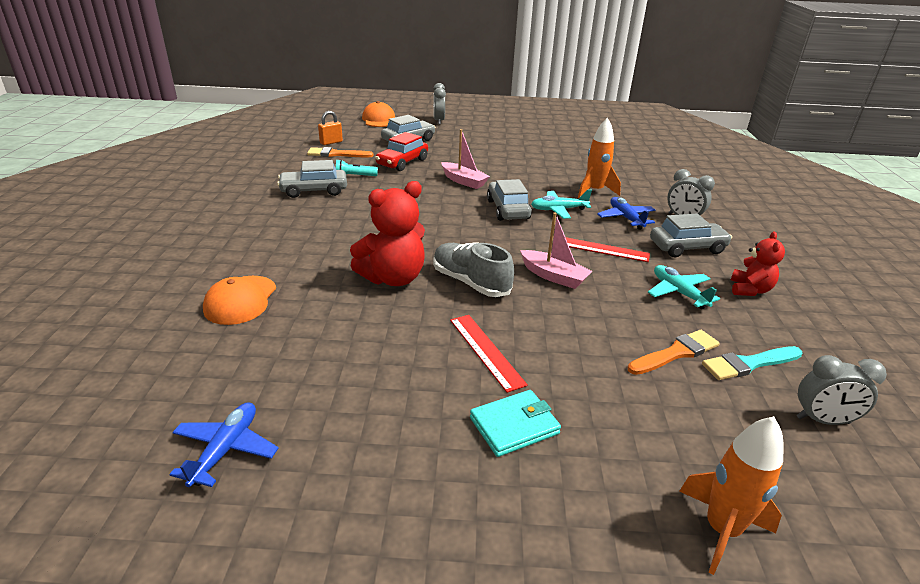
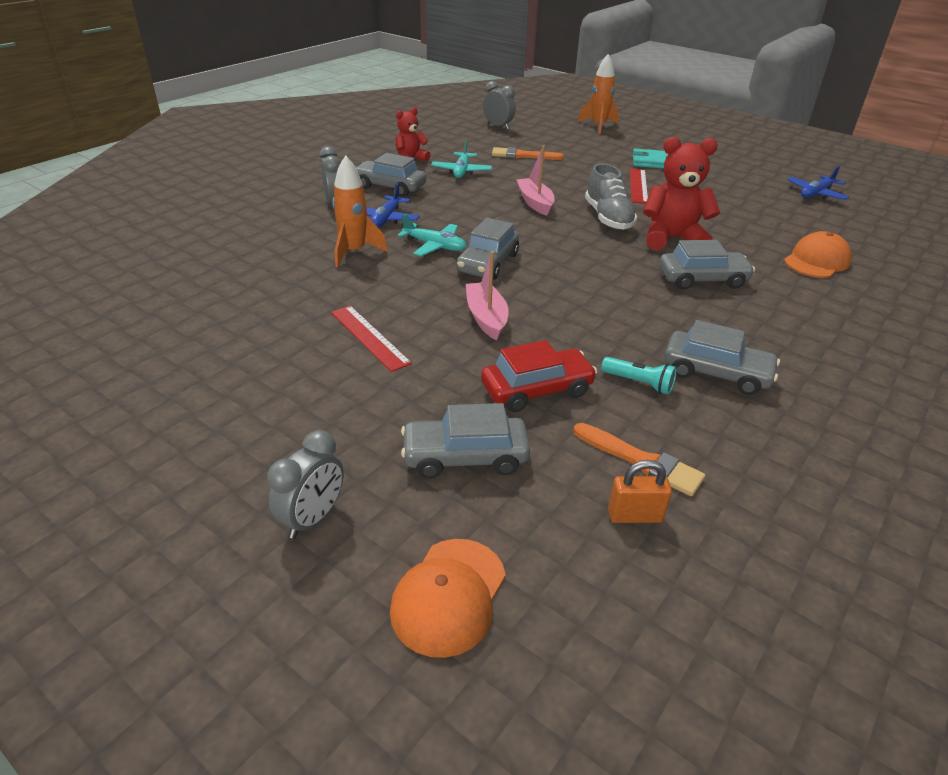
camera: 145 degrees left, 5 degrees up
red ruler [566,237,650,262] -> red ruler moved to [331,306,412,372]
turquoise brush [702,346,802,380] -> none
none -> grey car [659,240,755,290]

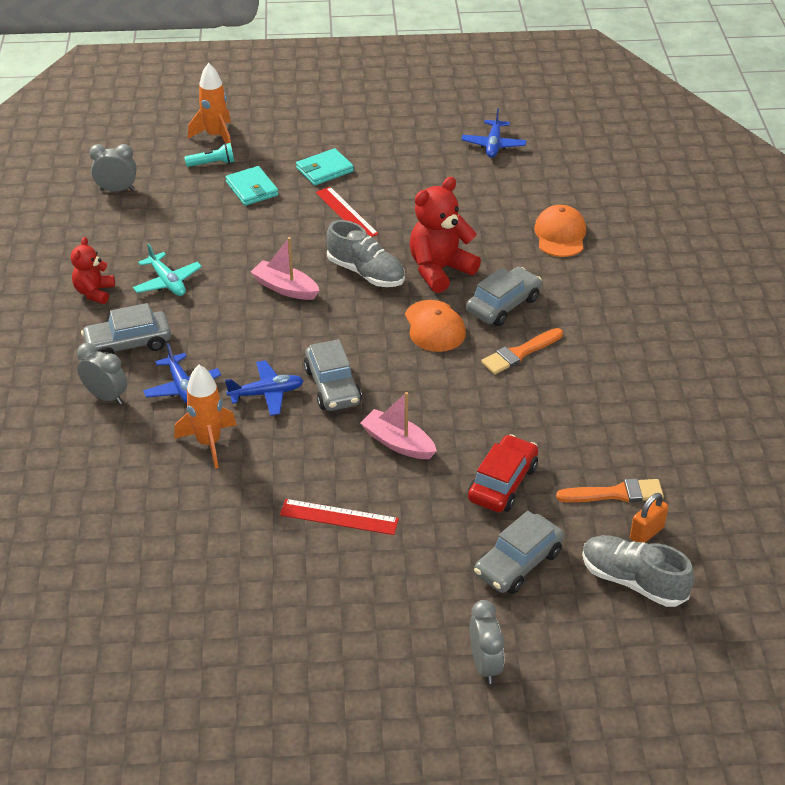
camera: 40 degrees left, 5 degrees up
orange cap [390,539,506,658] -> orange cap moved to [405,300,466,352]
turquoise plane [398,214,467,256] -> blue plane [225,360,304,416]
orange brush [492,147,564,160] -> orange brush moved to [481,328,563,374]
turquoise flashlight [601,357,677,395] -> turquoise flashlight moved to [184,143,235,167]
grey car [664,320,780,395] -> none
none -> turquoise wallet [226,166,278,206]
none -> grey shoe [582,535,694,607]

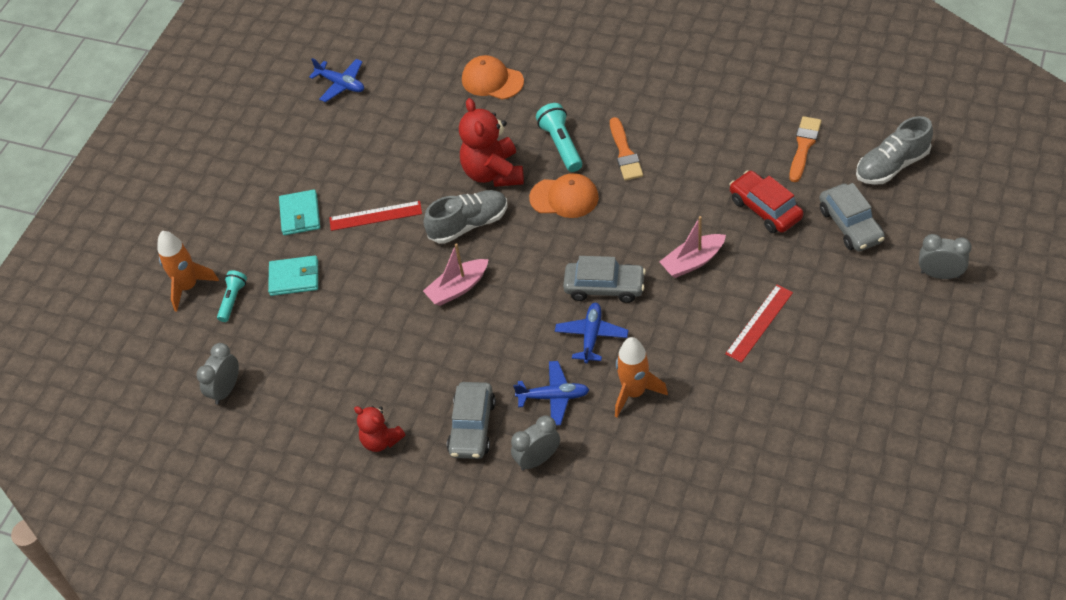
camera: 60 degrees left, 10 degrees up
turquoise plane [133,243,202,296] -> none
grey car [466,267,542,326] -> turquoise flashlight [536,103,582,172]
orange padlock [630,493,668,543] -> none

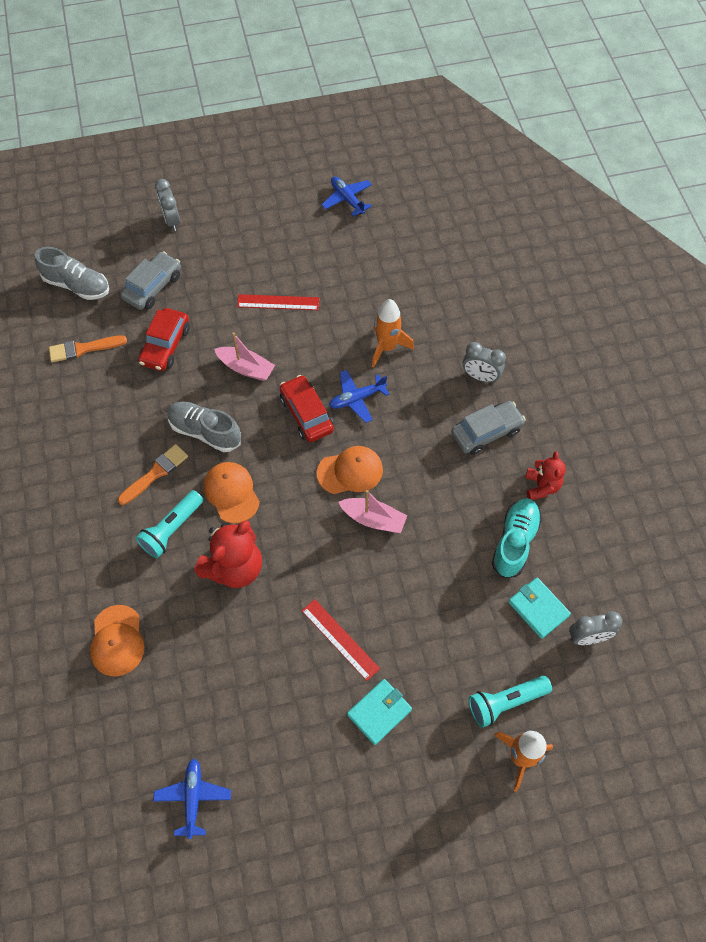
camera: 130 degrees left, 10 degrees up
turquoise flashlight [217,270,247,322] -> turquoise flashlight [468,676,552,728], size x1.51
turquoise wallet [268,255,318,296] -> turquoise wallet moved to [508,577,571,639]
grey shoe [424,190,508,244] -> grey shoe moved to [167,401,241,452]
blue plane [513,361,589,425] -> blue plane moved to [322,177,372,216]
grey car [563,256,646,303] -> red car [280,375,334,442]
none -> orange cap [317,446,383,494]
none -> turquoise shoe [492,498,542,578]

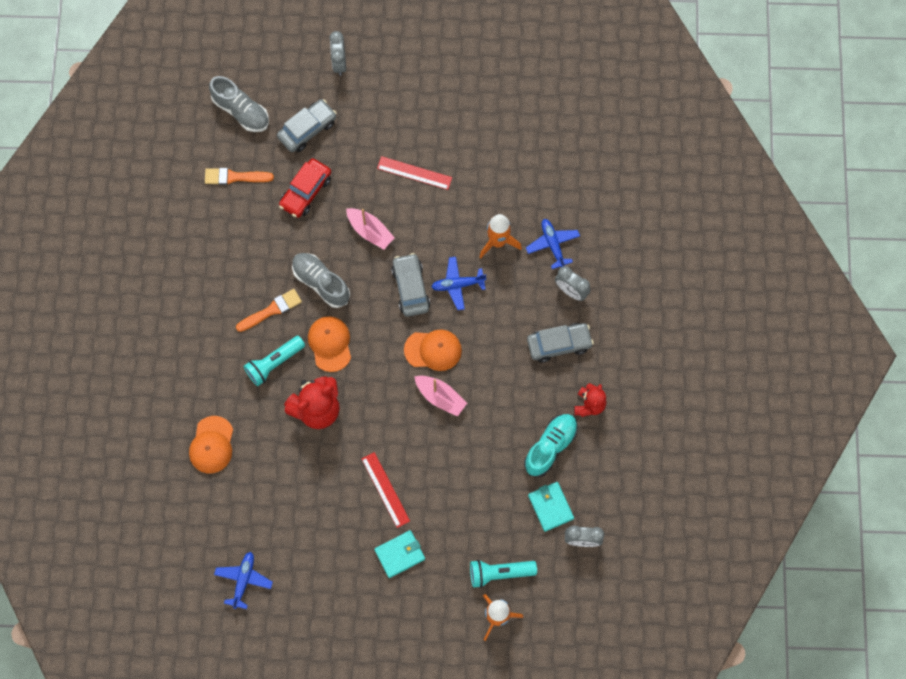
camera: 15 degrees right, 10 degrees up
red car [280,375,334,442] -> grey car [391,253,430,317]
blue plane [322,177,372,216] -> blue plane moved to [526,219,580,269]

